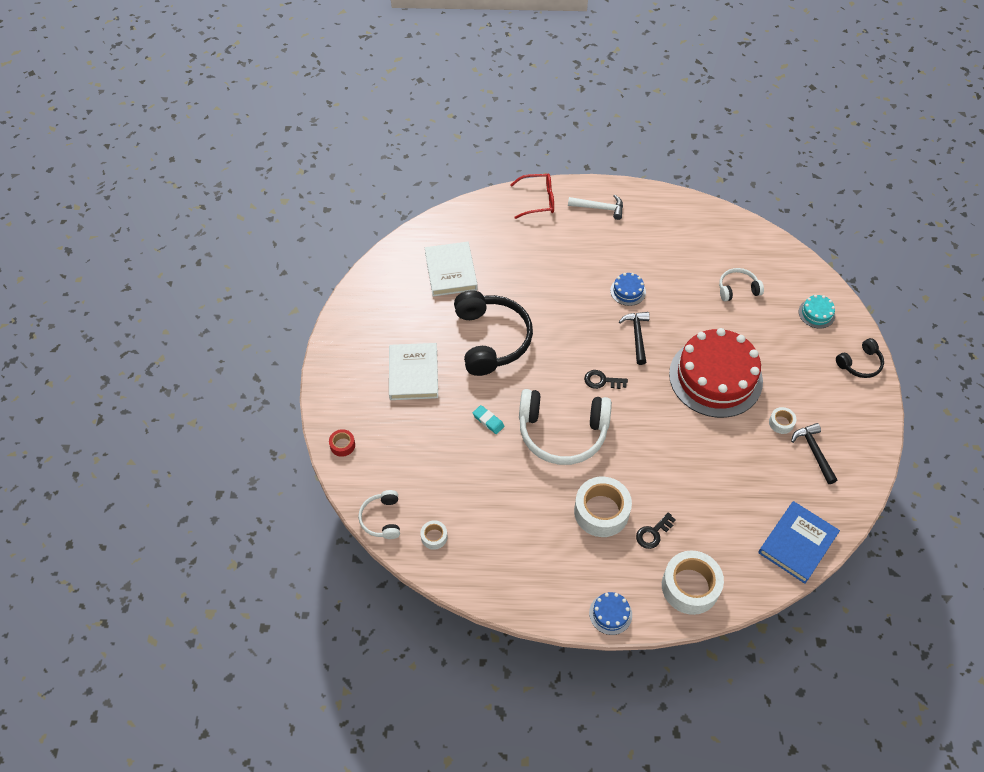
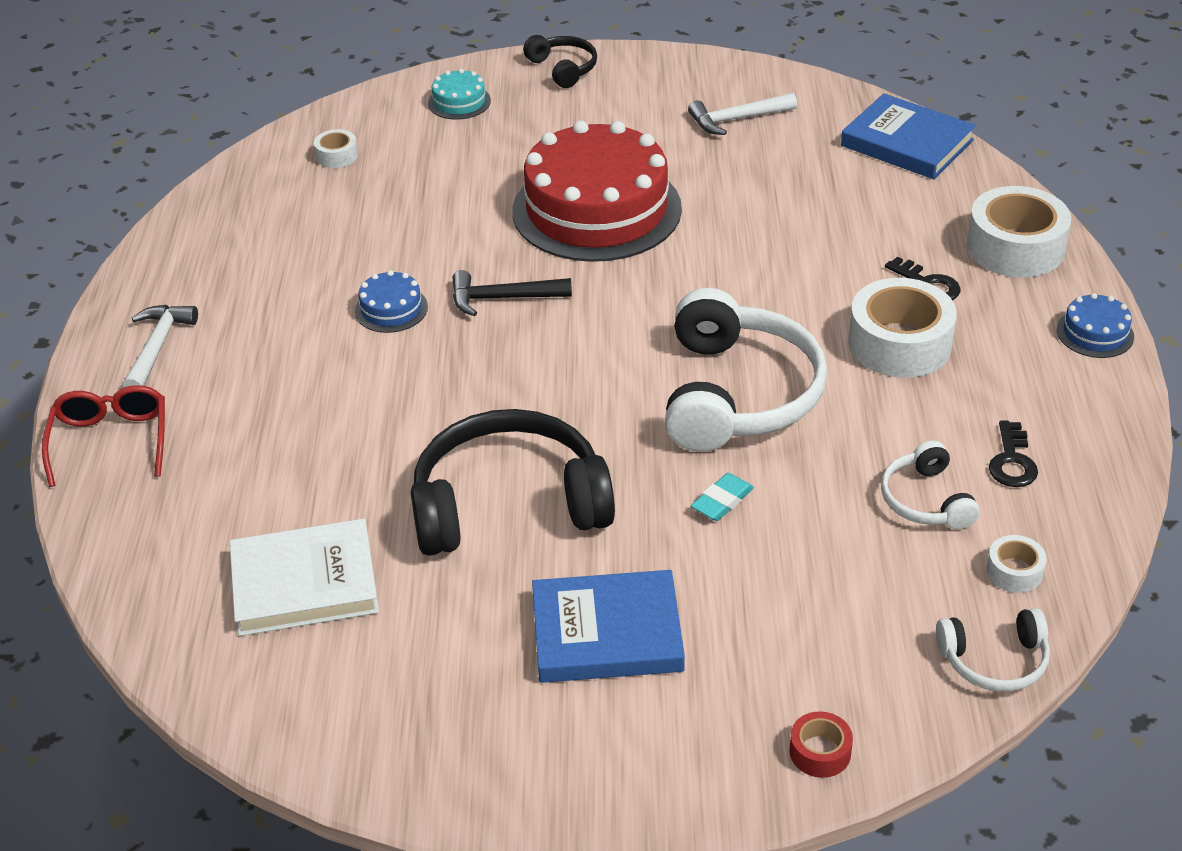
camera: 90 degrees left, 15 degrees down
white book [389,343,438,400] -> blue book [532,570,685,683]
black key [584,370,628,389] -> black key moved to [989,420,1038,487]
white headphones [719,268,764,301] -> white headphones moved to [881,440,980,529]
white tape [769,407,797,434] -> white tape moved to [314,129,358,168]
black hammer [791,423,837,484] -> white hammer [688,93,797,135]

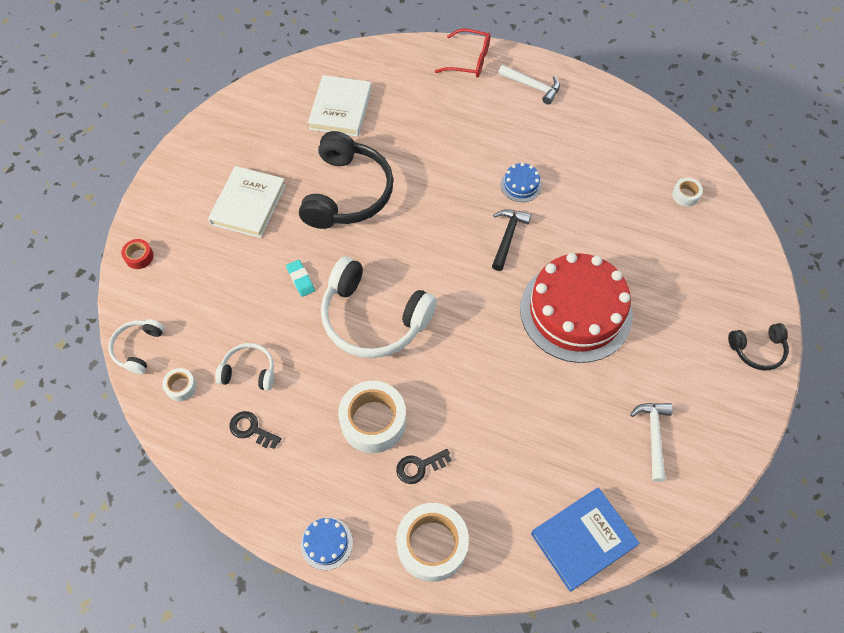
camera: 110 degrees right, 20 degrees up
turquoise cake [428,69,491,120] -> none
blue book [532,570,685,683] -> white book [208,166,286,238]

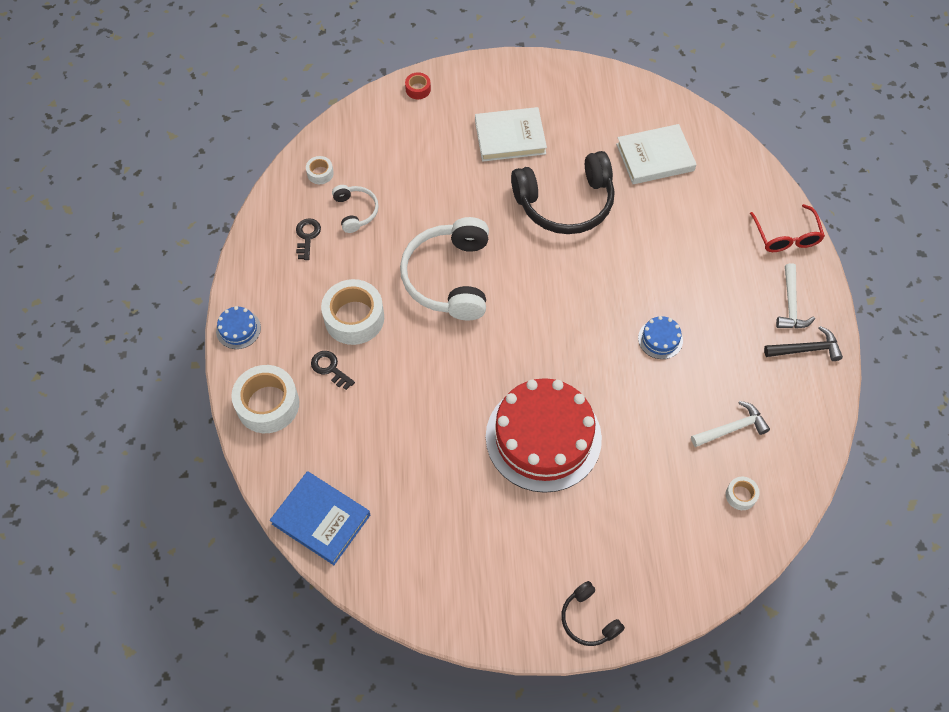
camera: 65 degrees right, 0 degrees up
white headphones [108,319,164,374] -> none
turquoise eraser [286,260,315,297] -> none
black hammer [492,209,531,271] -> black hammer moved to [764,326,843,361]
white hammer [630,403,673,482] -> white hammer moved to [691,401,770,447]

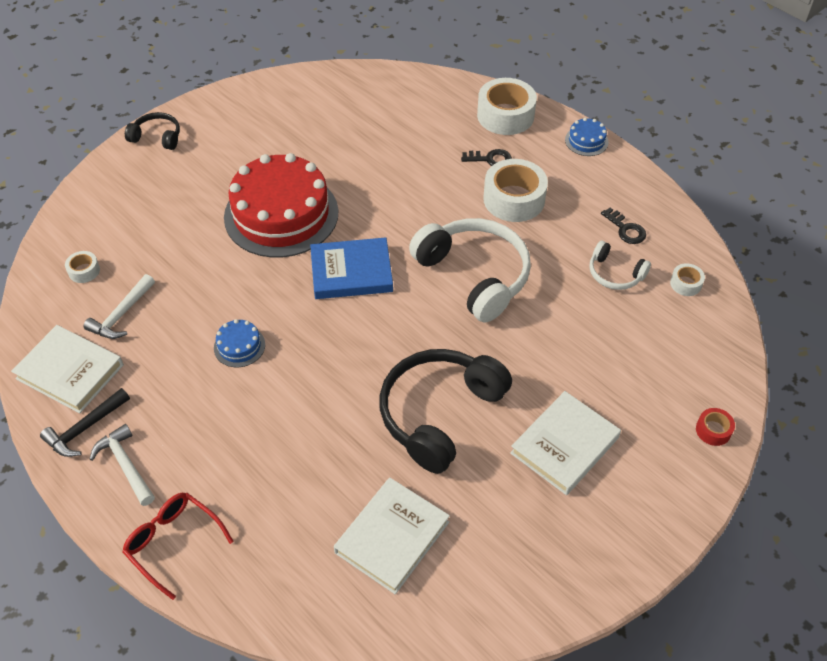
camera: 140 degrees right, 10 degrees down
blue book [270,471,370,565] -> blue book moved to [310,237,393,299]
none -> white book [11,325,124,413]

